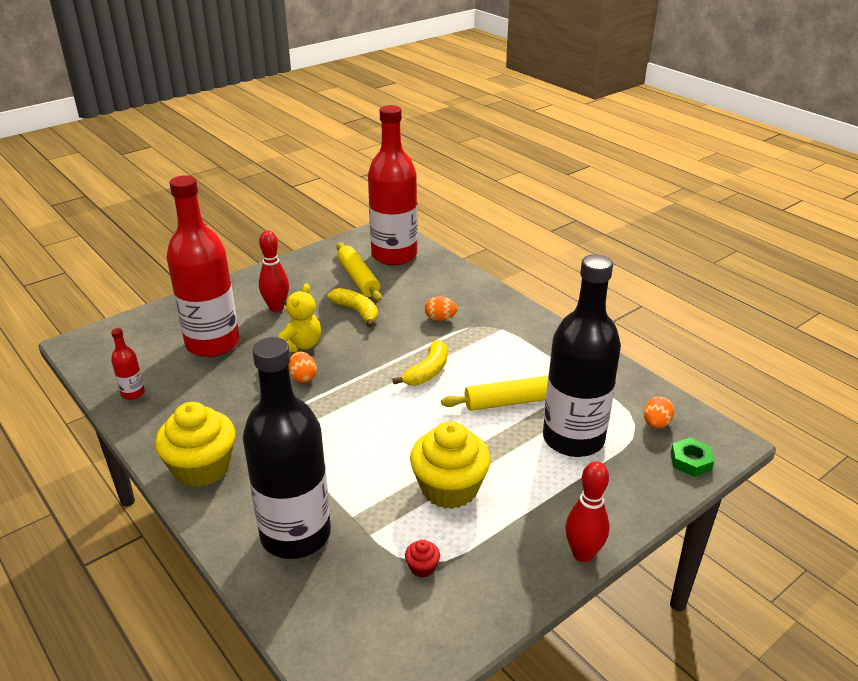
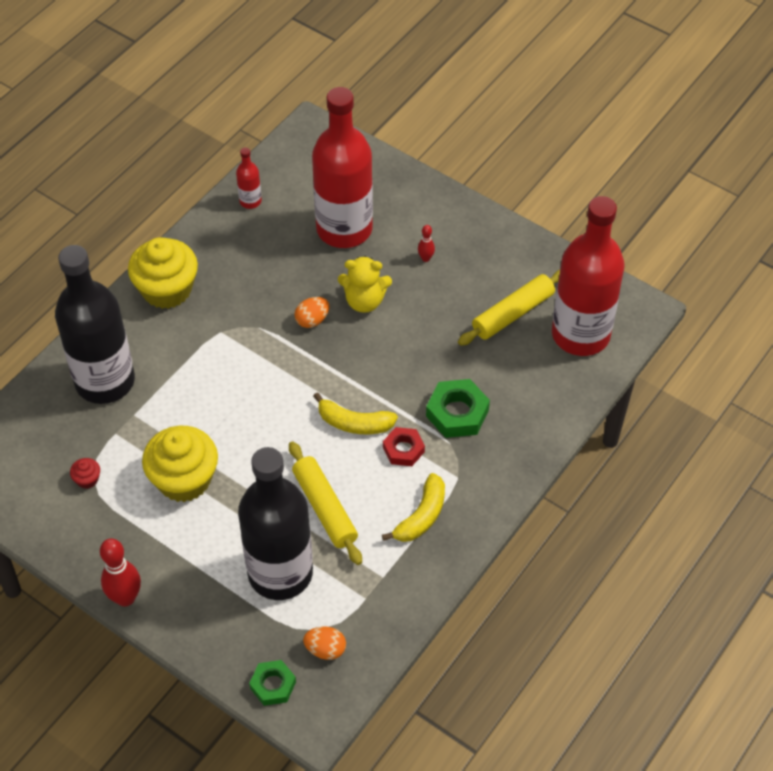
camera: 75 degrees right, 20 degrees up
red bowling pin [259,231,289,312] -> red bowling pin [418,225,435,262], size x0.51
yellow banana [327,288,378,328] -> yellow banana moved to [382,473,445,542]
orange egg [425,296,458,321] -> green nut [426,379,490,438]
none -> red nut [383,427,425,466]

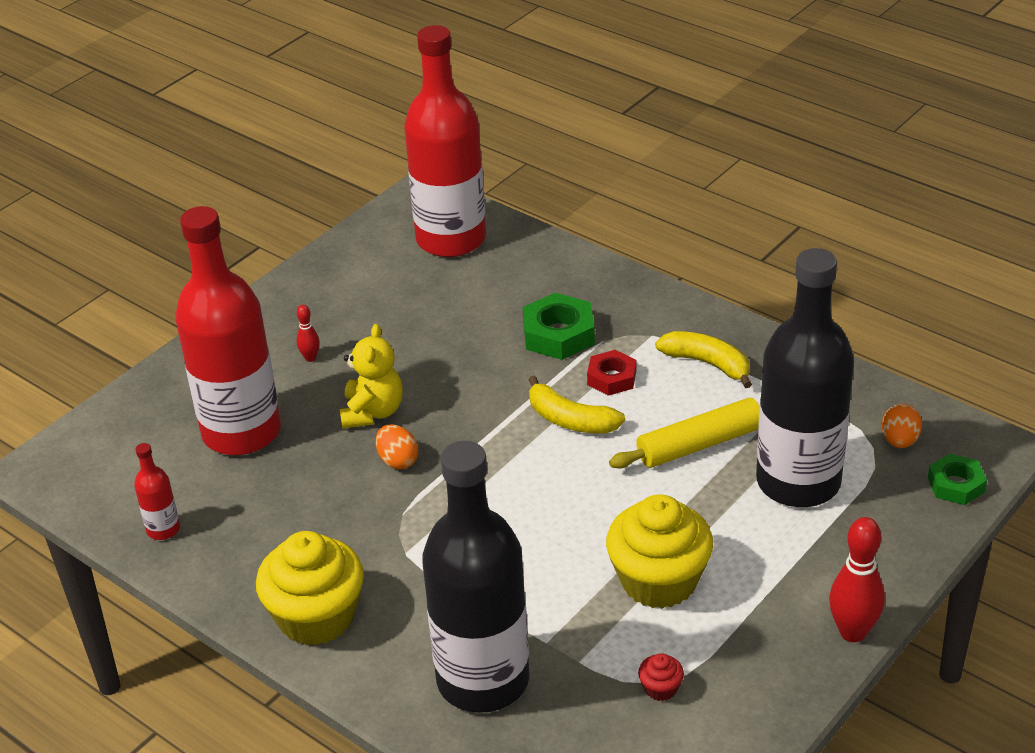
camera: 85 degrees left, 15 degrees down
yellow banana [313,392,398,434] -> yellow banana turned 105 degrees clockwise [528,375,625,434]
yellow rolling pin [458,270,560,346] -> none

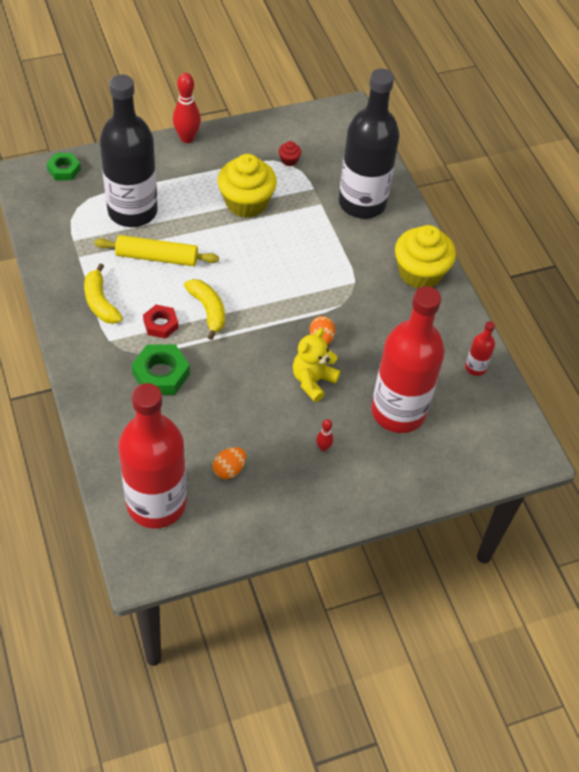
camera: 155 degrees left, 15 degrees up
orange egg [882,404,922,448] -> orange egg moved to [213,447,246,479]

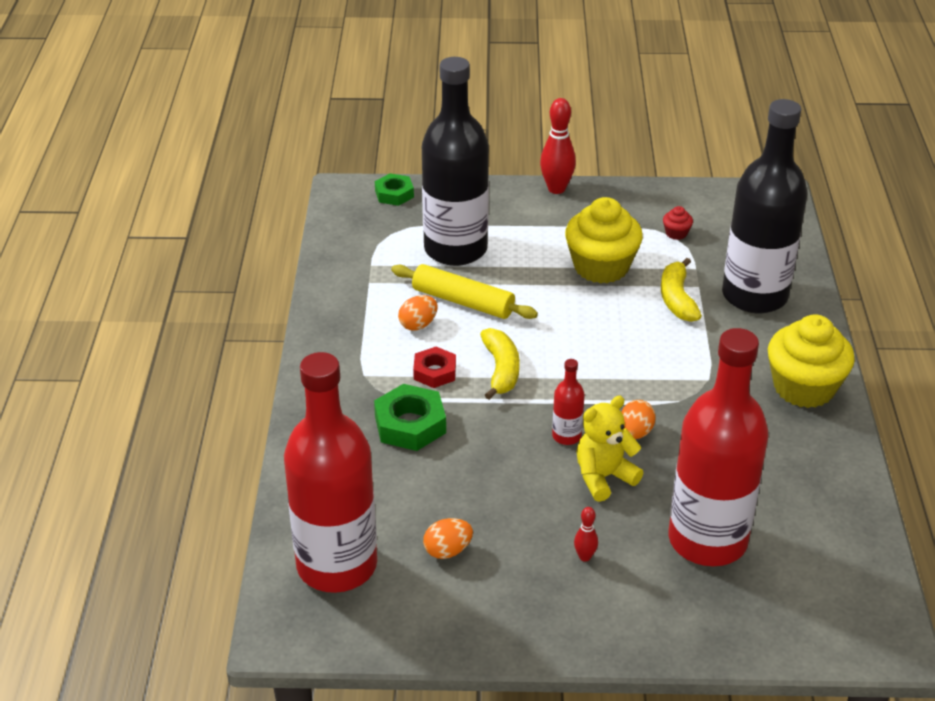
camera: 25 degrees right, 15 degrees down
yellow banana [84,263,123,324] -> yellow banana moved to [661,258,702,322]
red bottle [465,321,495,376] -> red bottle moved to [552,359,585,445]
none -> orange egg [398,295,438,331]

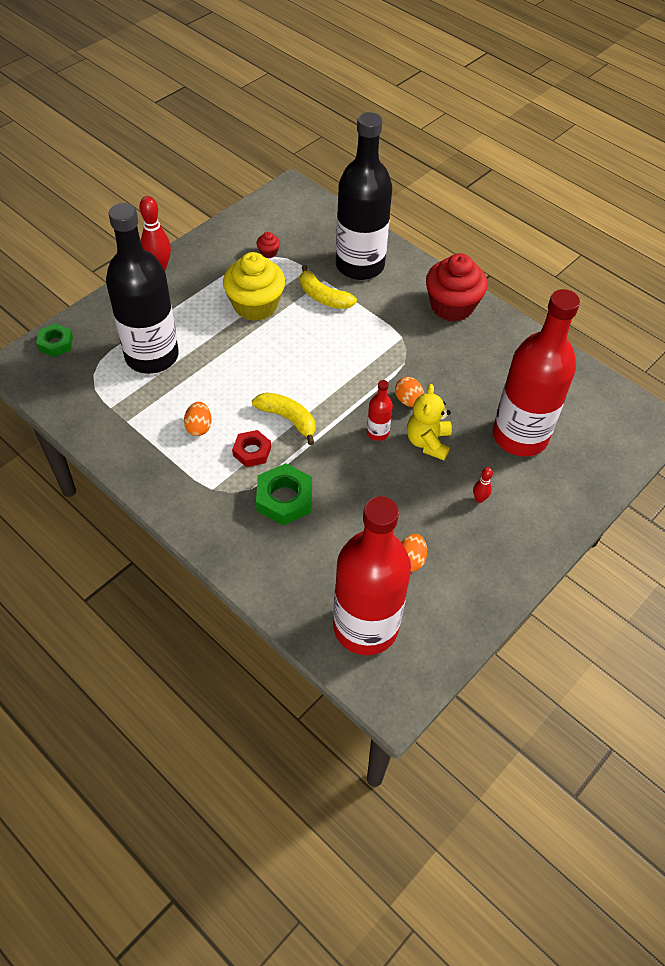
camera: 50 degrees left, 15 degrees up
yellow rolling pin [391,264,538,319] -> none
yellow cupcake [768,314,855,408] -> red cupcake [426,253,488,322]

